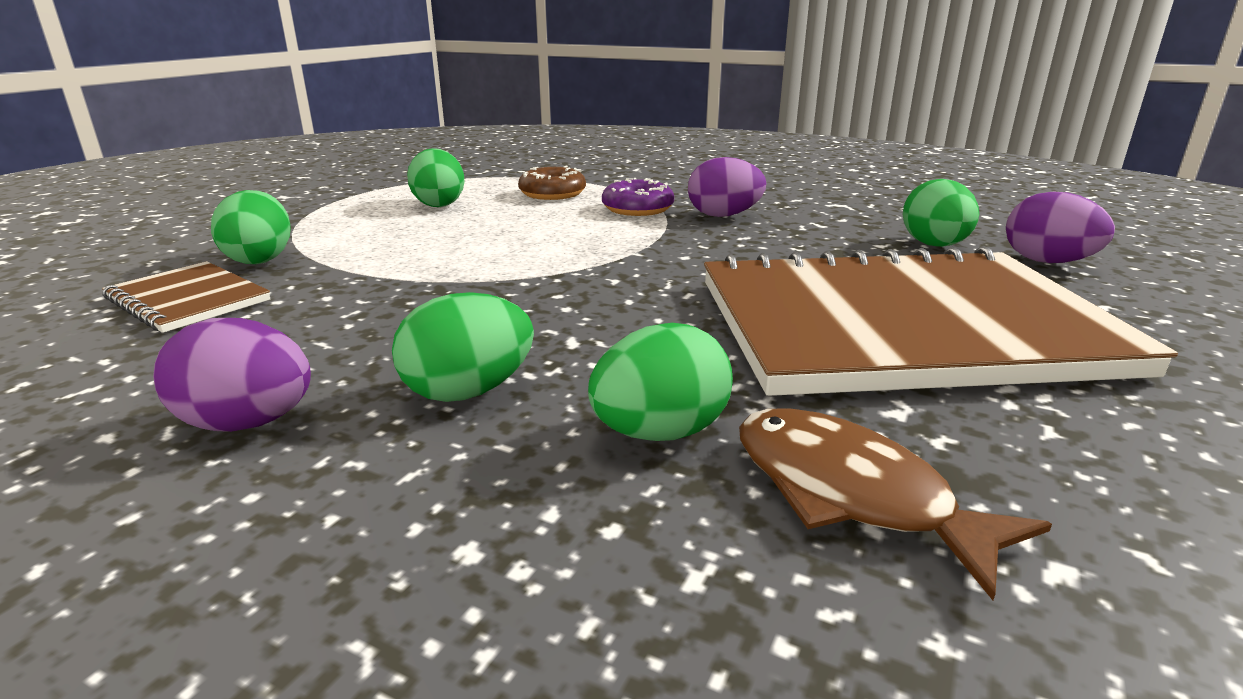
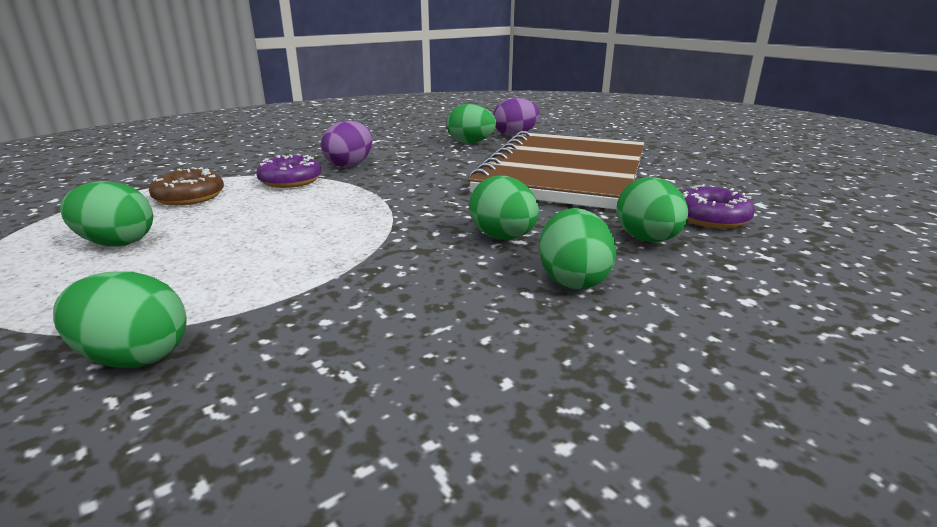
camera: 65 degrees left, 0 degrees up
brown notebook [102,261,270,333] -> none
purple egg [153,318,311,432] -> none
brown fish [739,408,1052,600] -> purple donut [681,185,755,229]
none -> green egg [469,176,539,240]

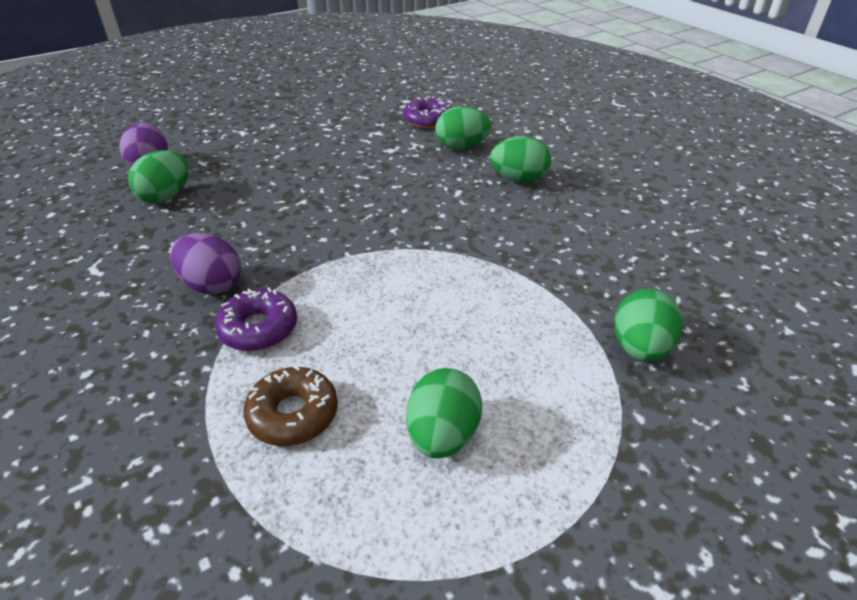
camera: 85 degrees left, 15 degrees up
brown notebook [468,131,645,210] -> none
green egg [469,176,539,240] -> none

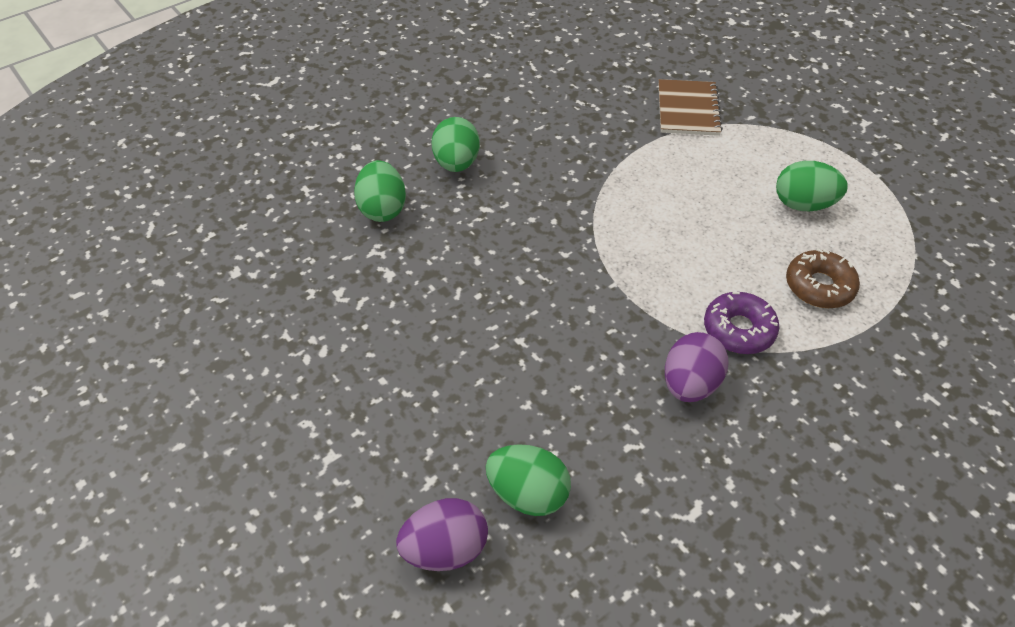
camera: 95 degrees left, 10 degrees up
purple donut [403,96,452,129] -> none
green egg [614,289,683,362] -> brown notebook [659,79,723,136]

